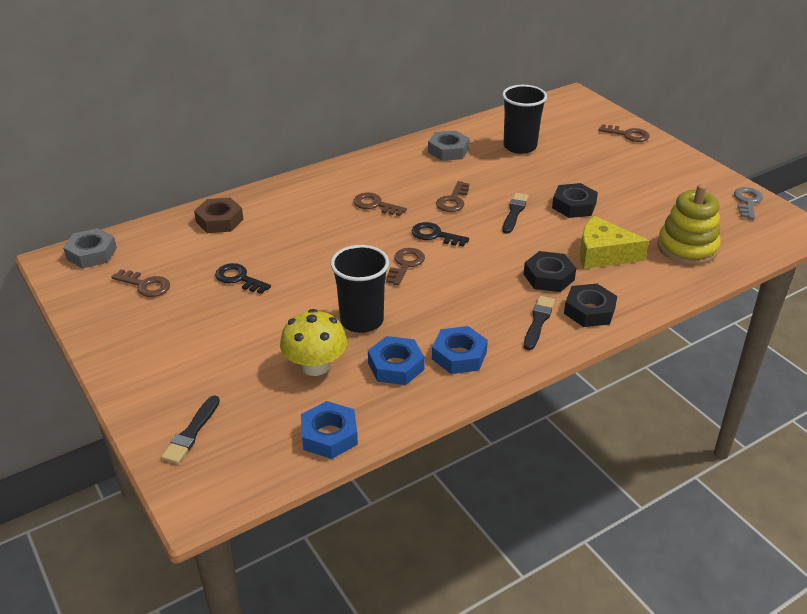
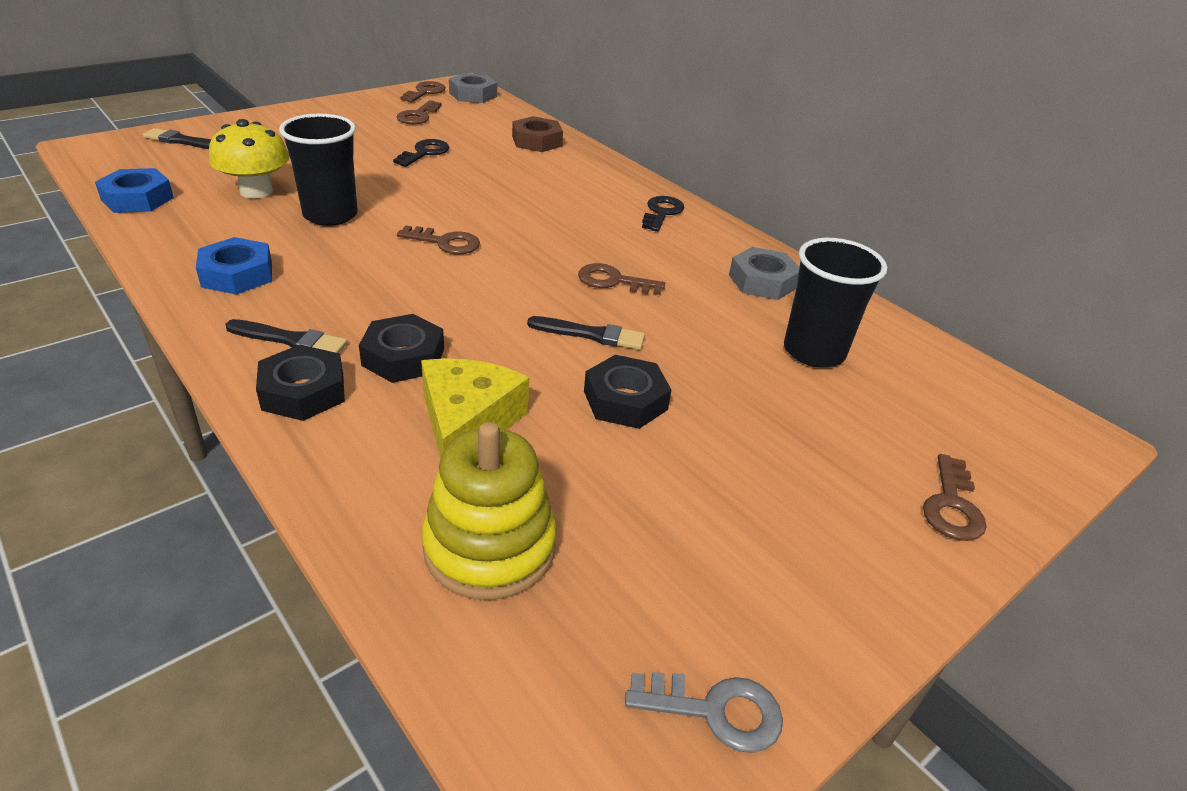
camera: 80 degrees right, 0 degrees up
brown key [354,193,407,216] -> brown key moved to [400,81,446,102]
blue nut [368,336,425,385] -> none
black key [412,222,469,247] -> black key moved to [642,196,685,232]

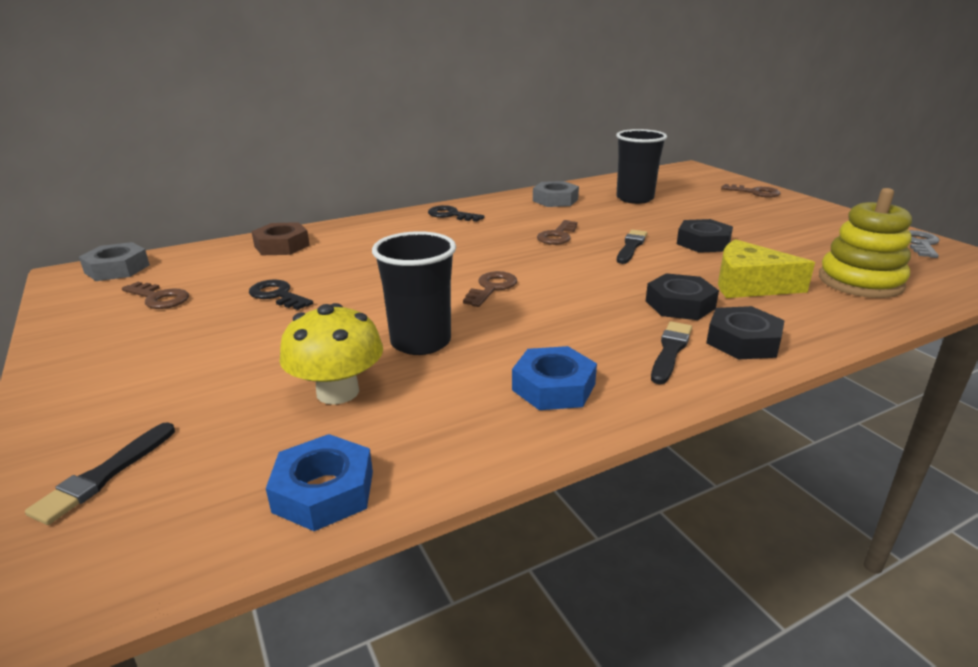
camera: 75 degrees left, 10 degrees down
brown key [400,81,446,102] -> none

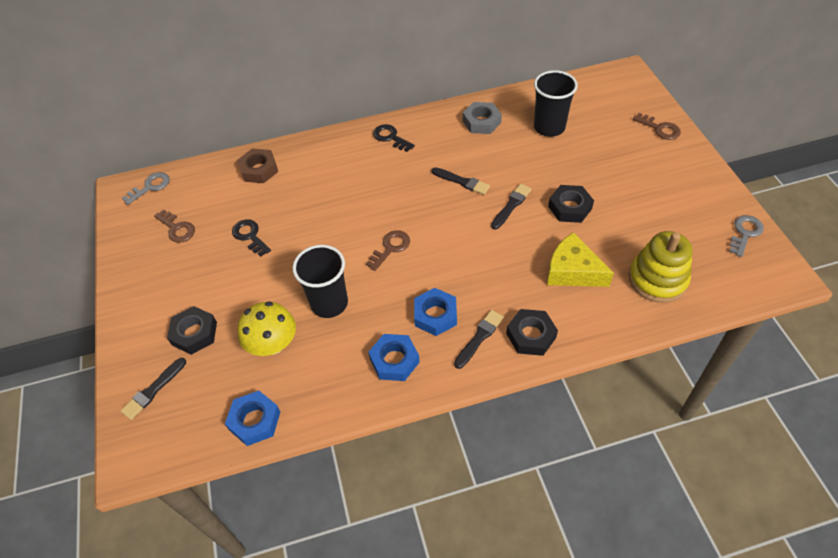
camera: 15 degrees right, 25 degrees up
grey nut [79,242,150,281] -> grey key [122,172,170,205]
brown key [537,220,577,245] -> black brush [431,167,490,195]
black nut [646,273,719,320] -> black nut moved to [167,306,217,355]
none -> blue nut [414,288,457,336]

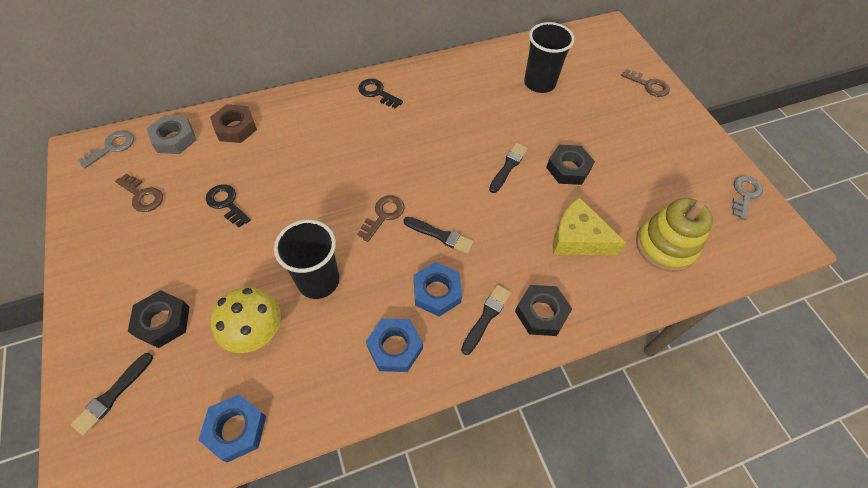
camera: 10 degrees left, 5 degrees up
black brush [431,167,490,195] -> black brush moved to [404,217,474,254]
grey nut [463,102,502,134] -> grey nut moved to [147,115,196,154]

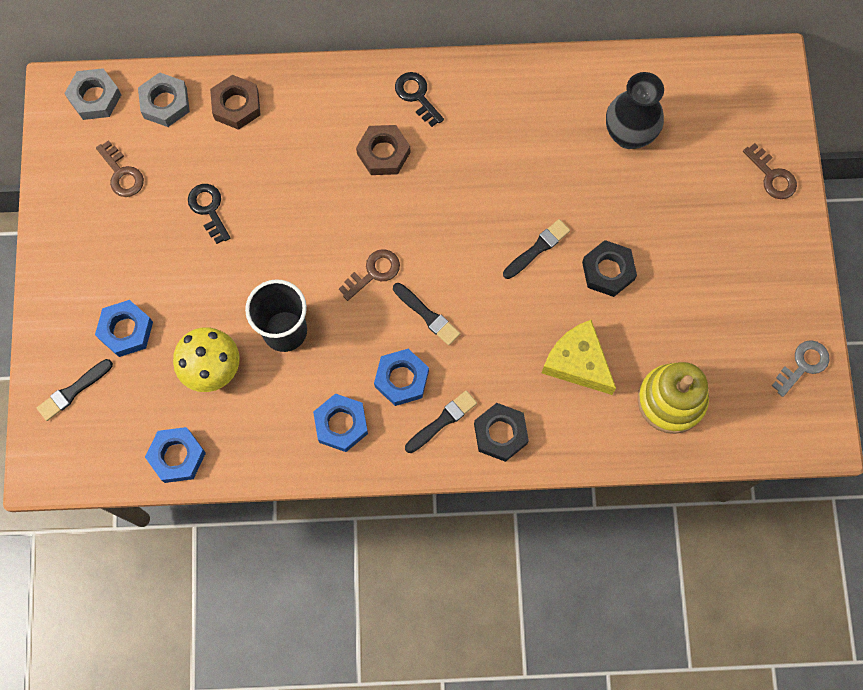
camera: 20 degrees right, 15 degrees up
grey key [78,131,134,168] -> grey nut [64,68,121,120]
black nut [128,290,189,348] -> blue nut [95,300,153,357]
black cup [524,22,575,93] -> black vase [606,72,664,149]
none -> brown nut [356,125,410,175]

